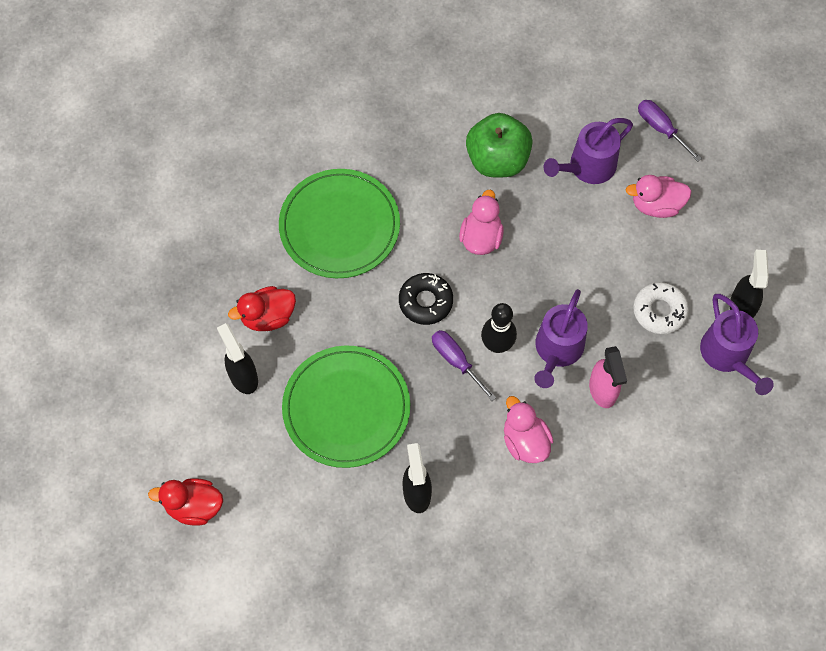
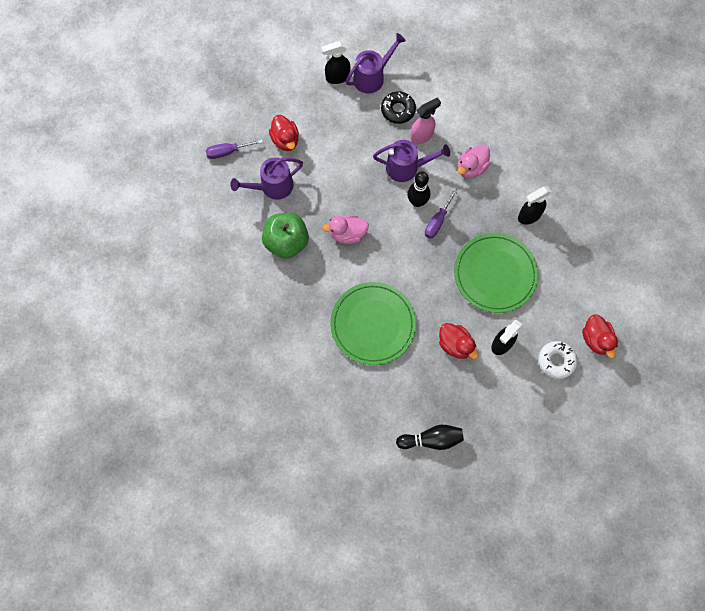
camera: 110 degrees left, 5 degrees up
black donut [399,273,453,325] -> black donut moved to [381,91,416,124]
purple watering can [543,118,633,184] -> purple watering can turned 120 degrees clockwise [230,157,303,200]
pink duck [625,175,692,218] -> red duck [269,115,299,151]
white donut [633,282,689,334] -> white donut moved to [538,341,577,379]
purple screwdriver [638,100,702,161] -> purple screwdriver turned 45 degrees clockwise [206,139,263,159]
none -> black bowling pin [396,425,464,450]

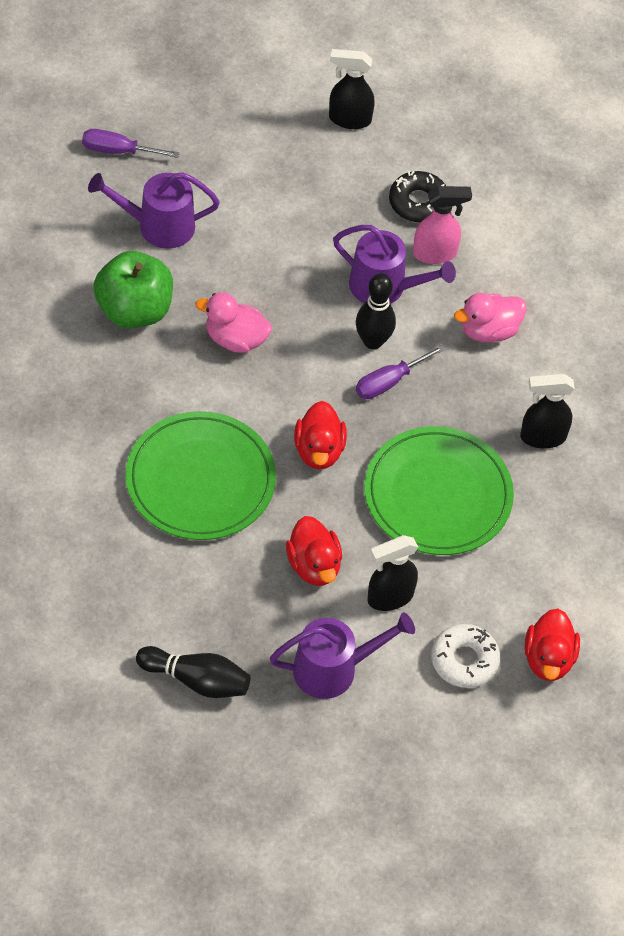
camera: 20 degrees right, 15 degrees down
red duck [269,115,299,151] -> red duck moved to [294,401,347,469]
purple watering can [345,33,406,94] -> purple watering can moved to [270,612,415,699]

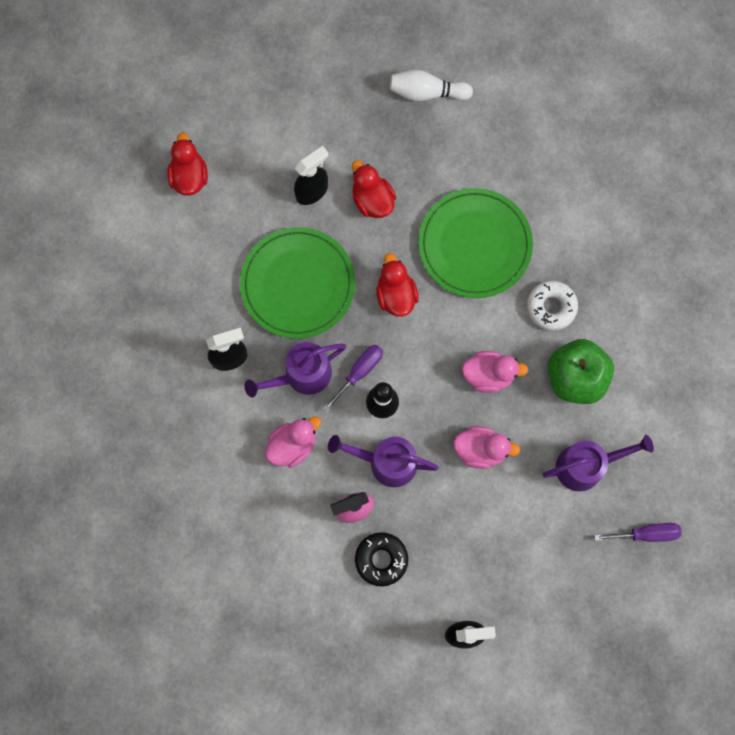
camera: 170 degrees right, 20 degrees up
black bowling pin [136,646,250,698] -> white bowling pin [390,70,473,101]
purple watering can [270,612,415,699] -> purple watering can moved to [244,342,346,397]
white donut [431,624,500,688] -> white donut moved to [527,280,578,331]
none -> pink duck [453,426,521,469]

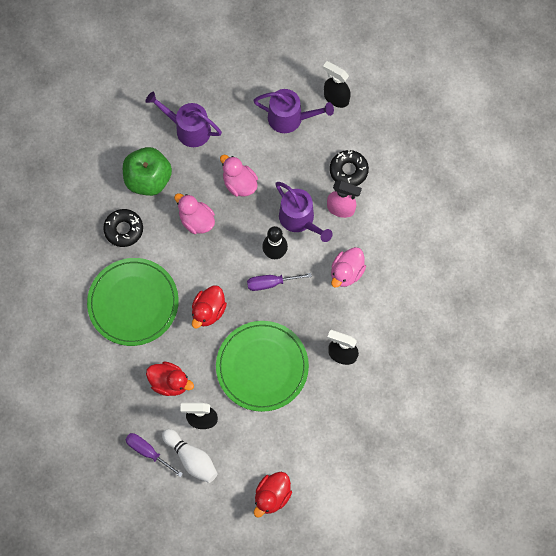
camera: 140 degrees left, 5 degrees down
purple watering can [244,342,346,397] -> purple watering can moved to [253,89,334,133]
pink duck [265,417,321,468] -> pink duck turned 60 degrees counterclockwise [331,247,366,288]
red duck [352,160,396,218] -> red duck turned 75 degrees counterclockwise [146,362,194,396]
white bowling pin [390,70,473,101] -> white bowling pin moved to [162,429,218,483]
white donut [527,280,578,331] -> black donut [103,209,143,247]
purple screwdriver [594,523,681,542] -> purple screwdriver moved to [125,433,183,477]

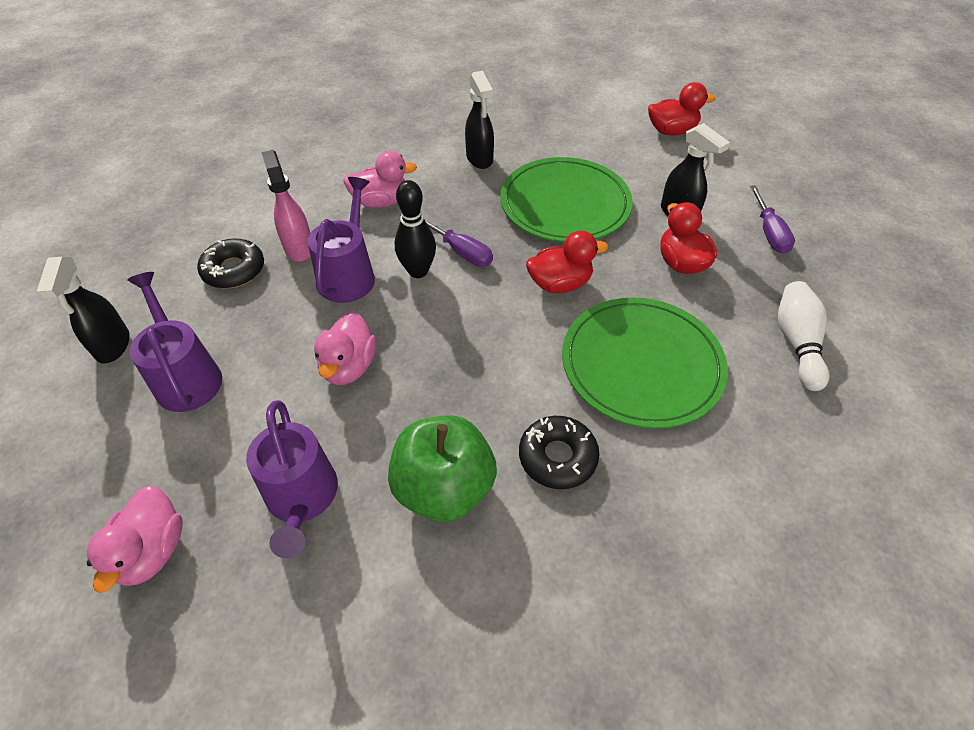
camera: 130 degrees left, 20 degrees down
white bowling pin [162,429,218,483] -> white bowling pin moved to [778,281,829,391]
pink duck [174,193,215,234] -> pink duck moved to [87,486,183,593]

